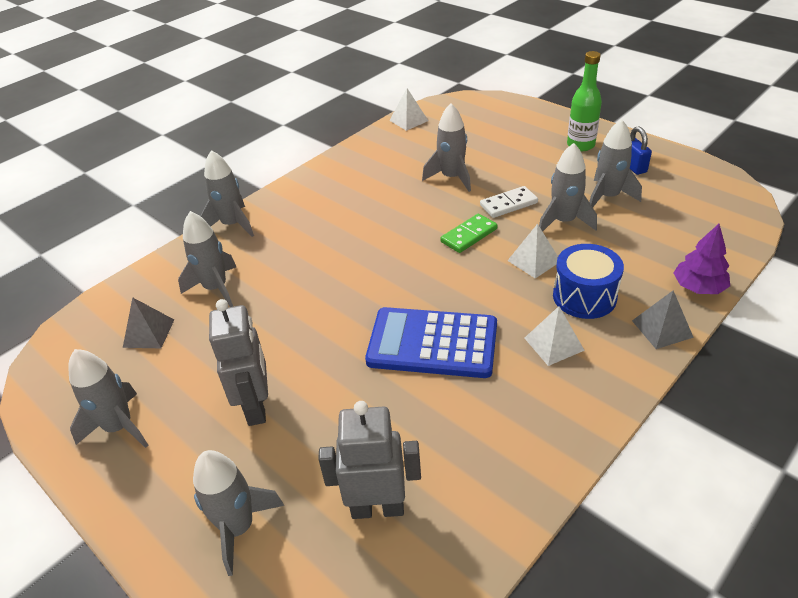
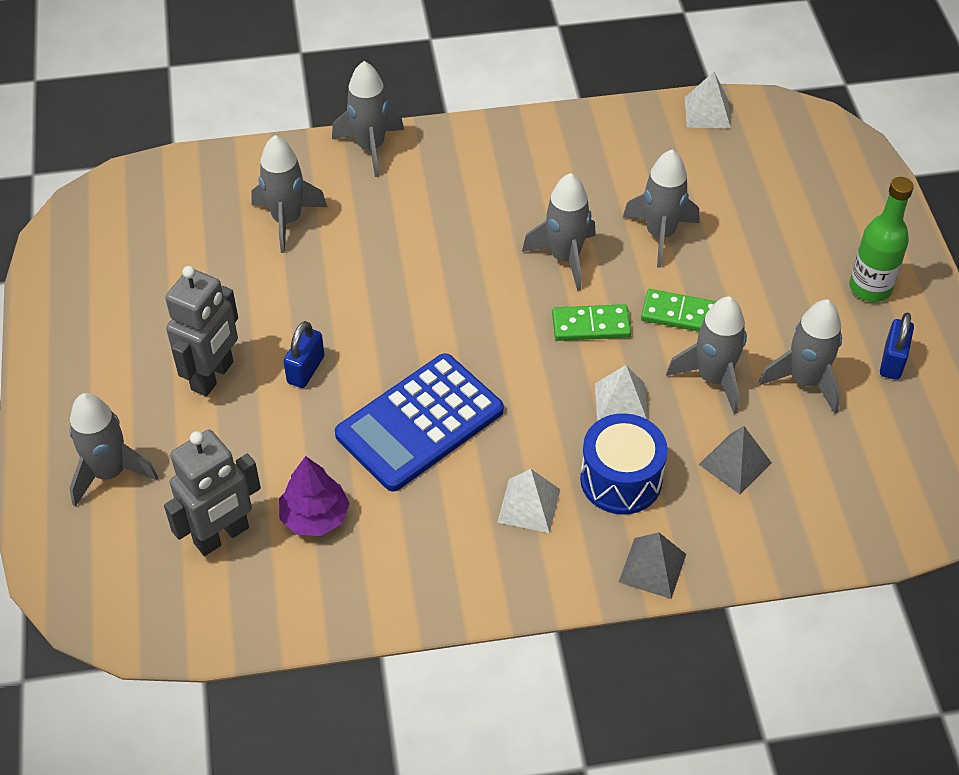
camera: 35 degrees right, 10 degrees up
grey rocket [68,349,148,448] -> grey rocket moved to [522,173,596,291]
grey pyramid [123,297,174,348] -> grey pyramid moved to [699,426,772,494]
grey robot [318,401,421,519] -> grey robot turned 105 degrees clockwise [164,429,261,556]
blue calculator [365,307,497,378] -> blue calculator turned 90 degrees counterclockwise [335,353,504,492]
white domino [480,186,538,218] -> green domino [641,289,717,332]
purple tree [674,224,730,294] -> purple tree moved to [279,456,350,536]
none -> blue padlock [283,321,325,388]

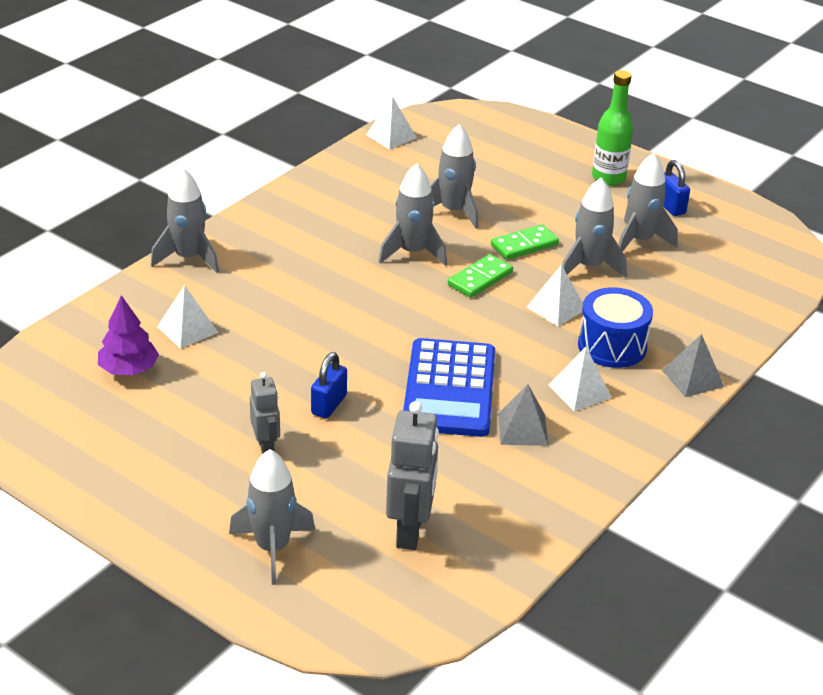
camera: 45 degrees left, 15 degrees down
grey robot [165,266,238,396] -> grey robot [250,372,280,454], size x0.60
grey rocket [251,135,327,253] -> white pyramid [157,285,219,349]
purple tree [279,456,350,536] -> purple tree moved to [98,295,159,375]
blue padlock [283,321,325,388] -> blue padlock turned 45 degrees clockwise [311,352,347,418]
grey pyramid [699,426,772,494] -> grey pyramid moved to [498,384,548,446]

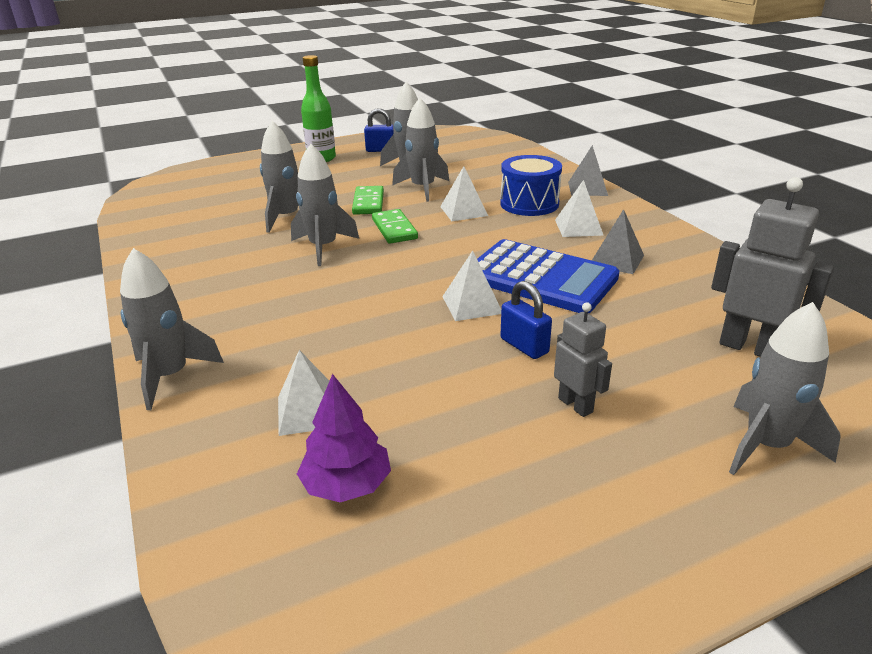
camera: 60 degrees left, 5 degrees down
grey robot [250,372,280,454] -> grey robot turned 45 degrees clockwise [554,302,612,417]
white pyramid [366,96,417,150] -> white pyramid moved to [442,250,501,321]

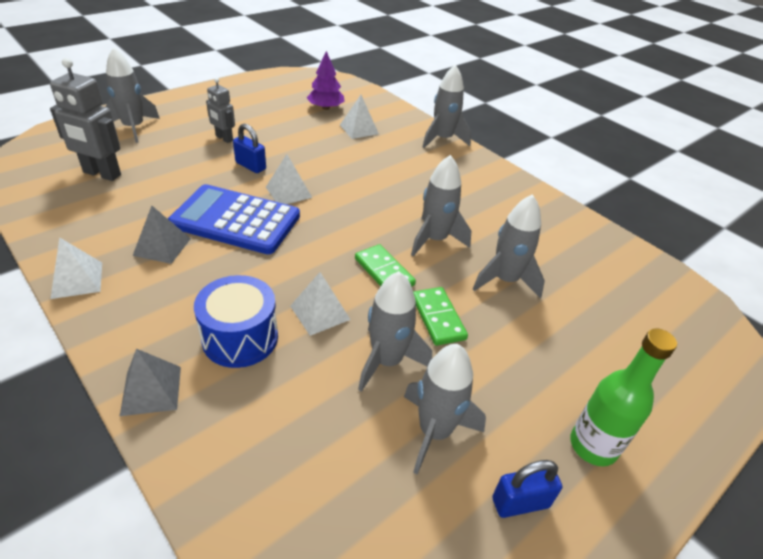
camera: 160 degrees right, 10 degrees up
white pyramid [555,180,604,237] -> white pyramid moved to [50,237,102,299]

